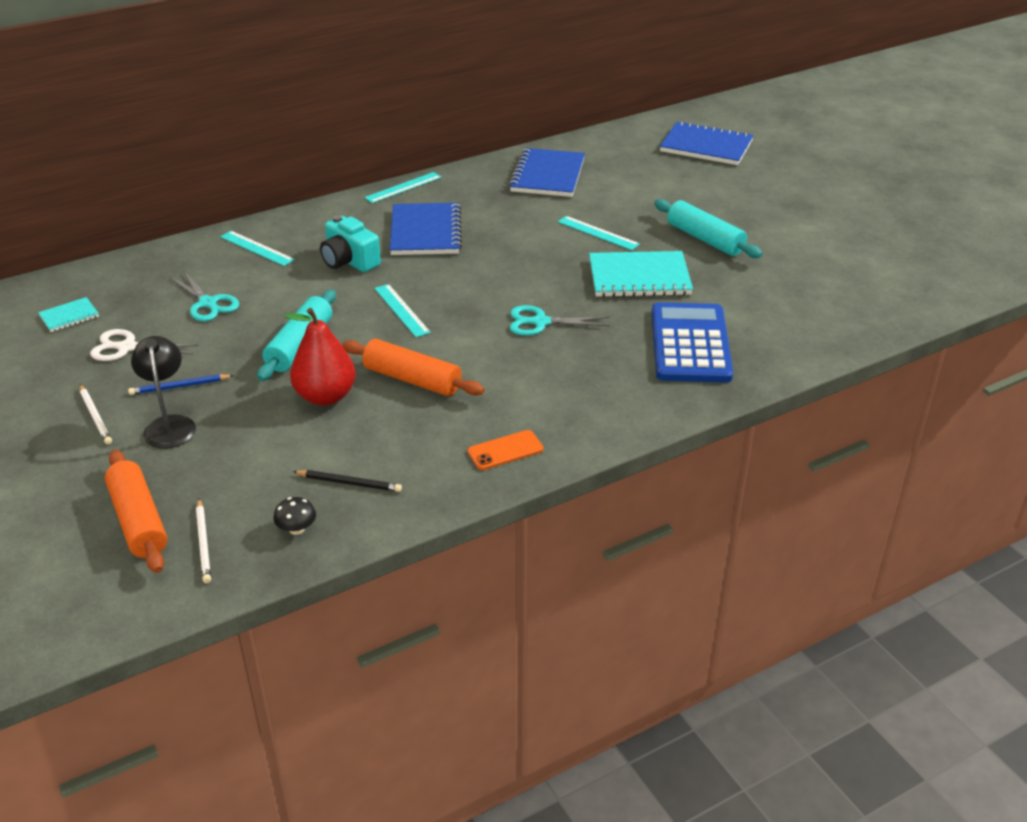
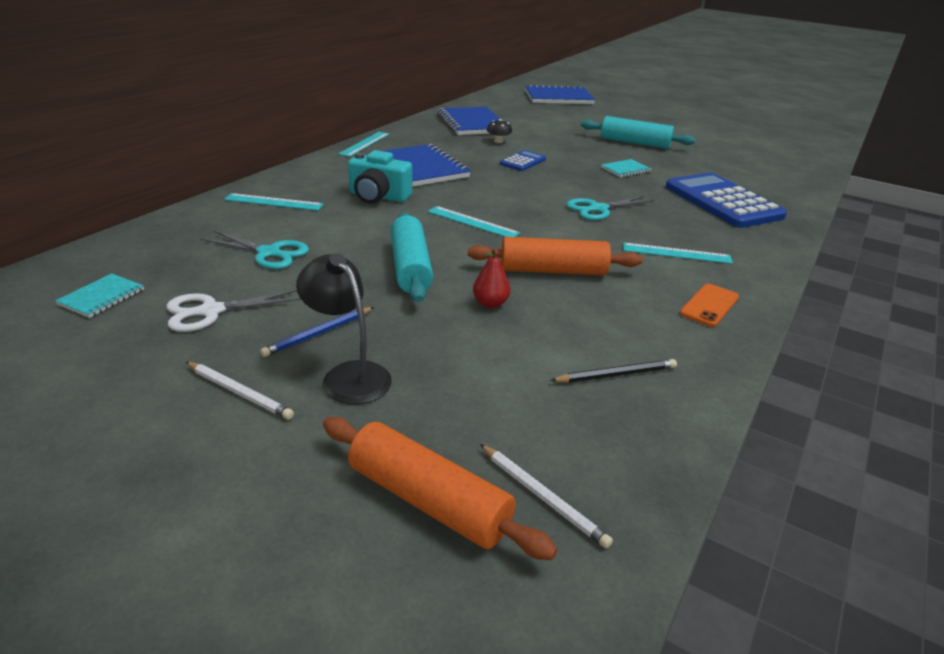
camera: 30 degrees left, 5 degrees down
black mushroom [273,497,316,535] -> black mushroom moved to [487,119,512,143]
red pear [284,308,356,406] -> red pear [473,248,511,308], size x0.51
turquoise ruler [558,216,640,250] -> turquoise ruler moved to [623,242,733,264]
turquoise notebook [589,251,693,297] -> turquoise notebook [601,159,651,177], size x0.49
none -> blue calculator [500,150,546,171]

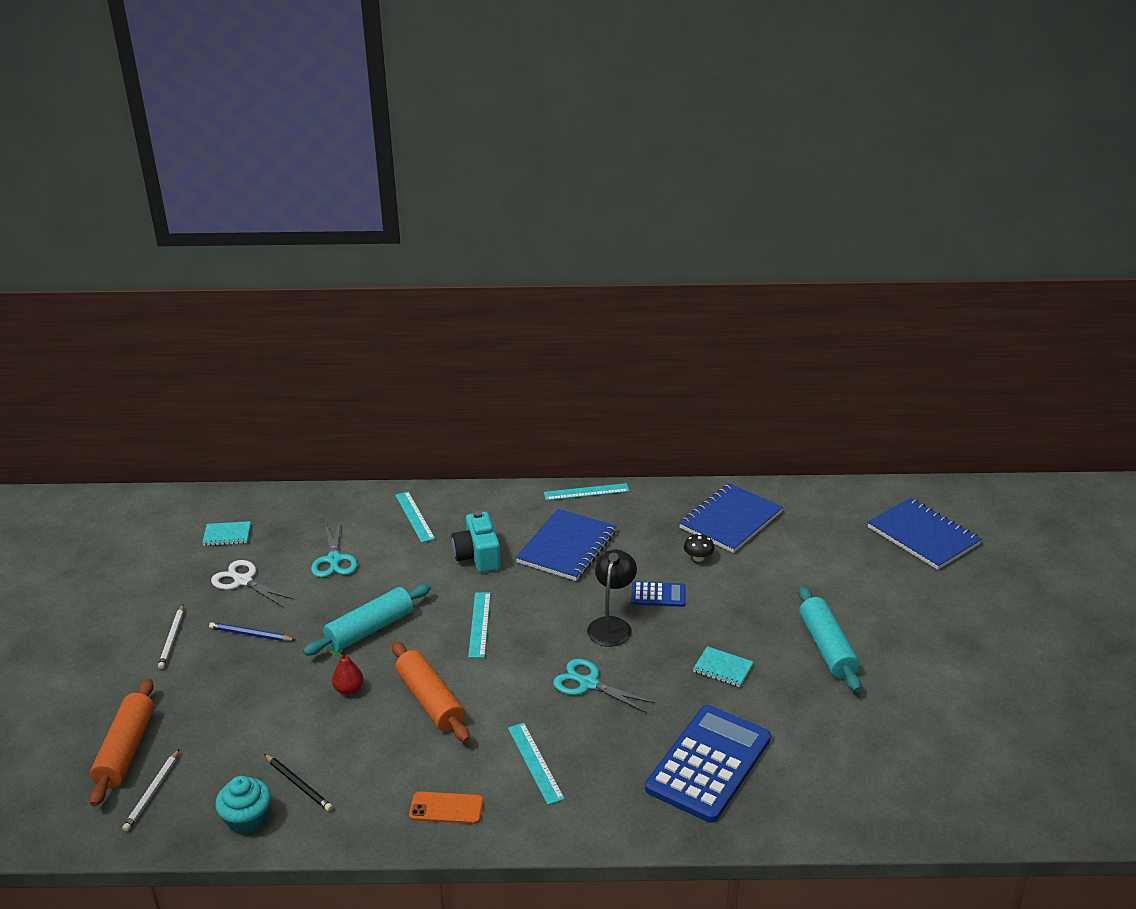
camera: 60 degrees right, 0 degrees up
black lamp [296,254,392,404] -> black lamp moved to [587,549,637,647]
none -> turquoise cupcake [215,776,271,835]

